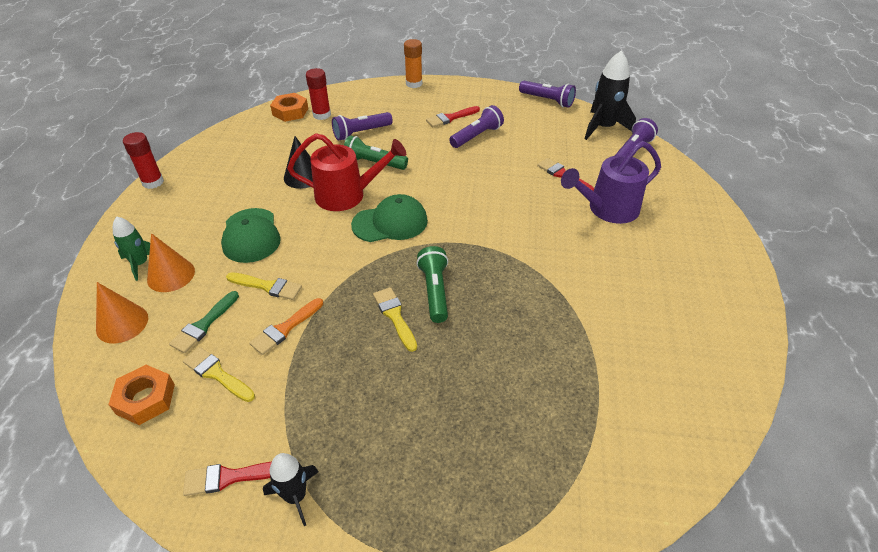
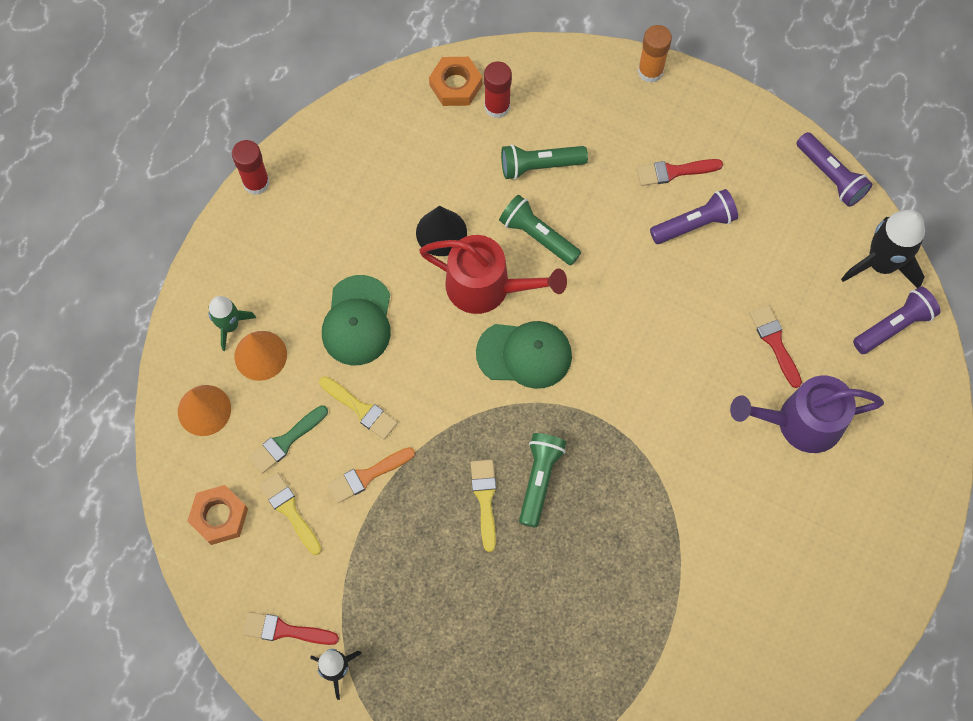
camera: 20 degrees right, 25 degrees up
purple flashlight [332,112,393,141] -> green flashlight [501,144,588,180]

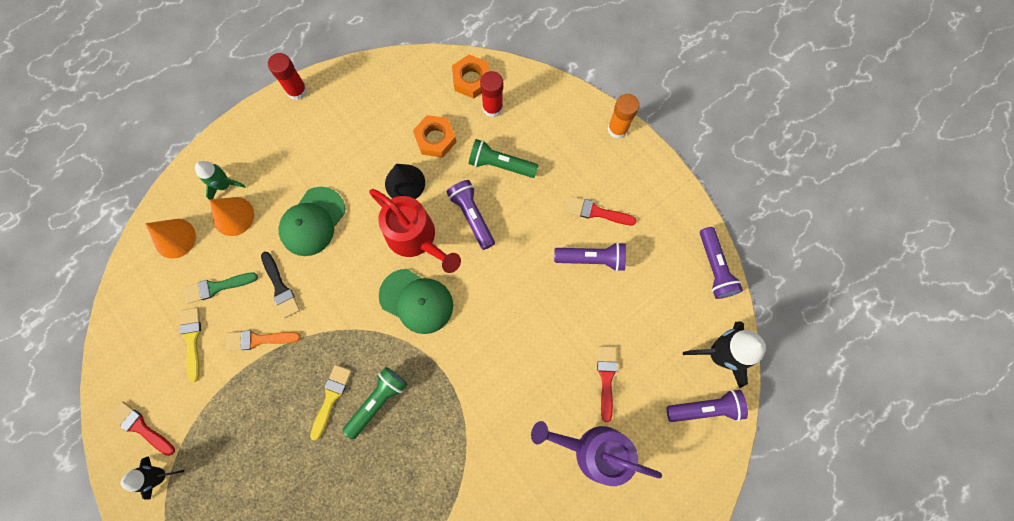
camera: 25 degrees right, 5 degrees up
orange nut [188,485,248,545] -> orange nut moved to [413,115,456,158]
yellow brush [319,376,398,439] -> black brush [261,252,300,318]
green flashlight [499,195,581,265] -> purple flashlight [447,180,495,250]

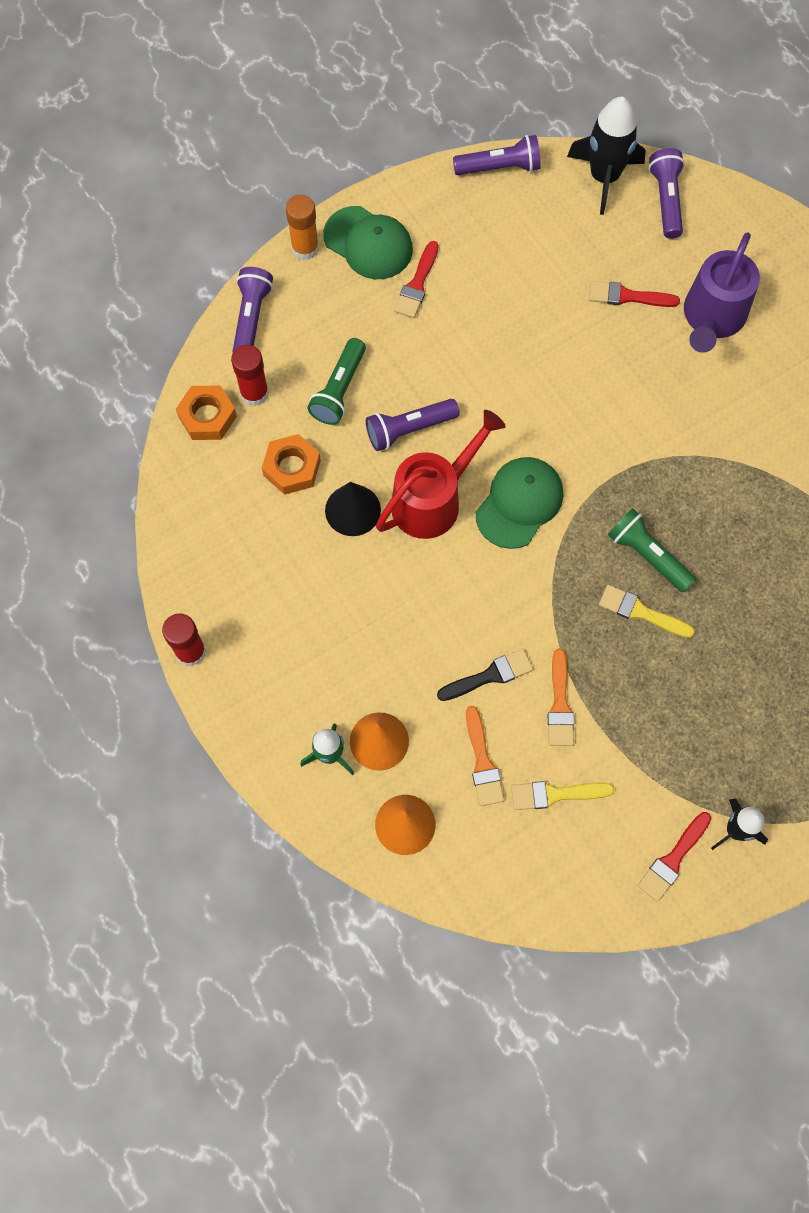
camera: 85 degrees left, 5 degrees down
green brush [184,273,258,304] -> orange brush [466,706,504,806]
green cap [279,187,345,256] -> green cap moved to [323,206,413,279]
purple flashlight [554,242,626,272] -> purple flashlight moved to [232,267,273,352]

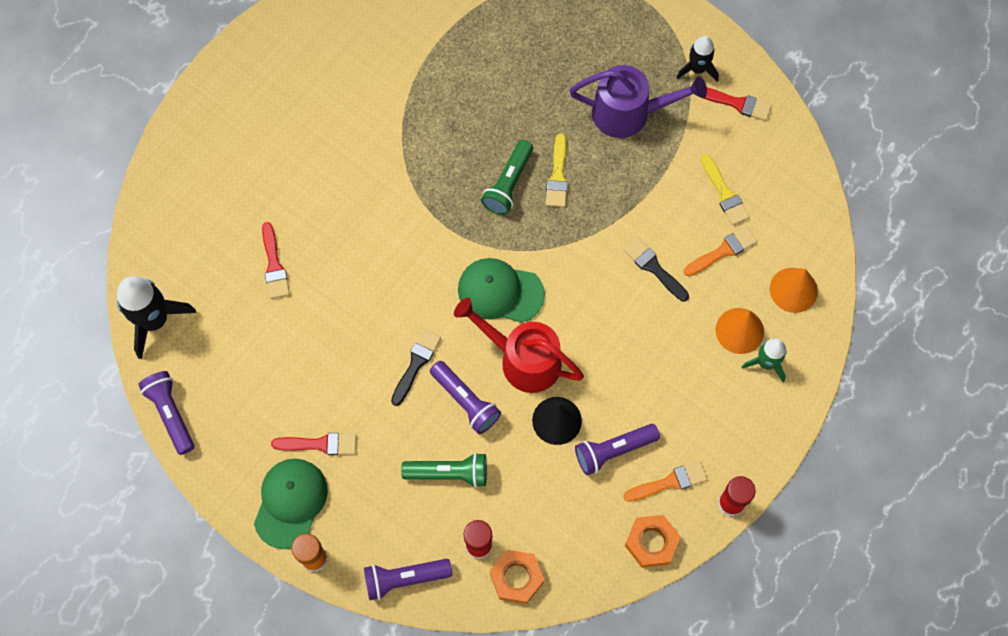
camera: 110 degrees left, 0 degrees up
orange nut [262,434,321,495] -> orange nut moved to [625,515,680,568]
orange brush [548,649,574,746] -> orange brush moved to [623,461,707,502]
purple flashlight [648,148,685,239] -> purple flashlight moved to [575,424,660,475]
purple watering can [684,232,760,353] -> purple watering can moved to [570,65,707,138]
none -> black brush [391,329,441,406]

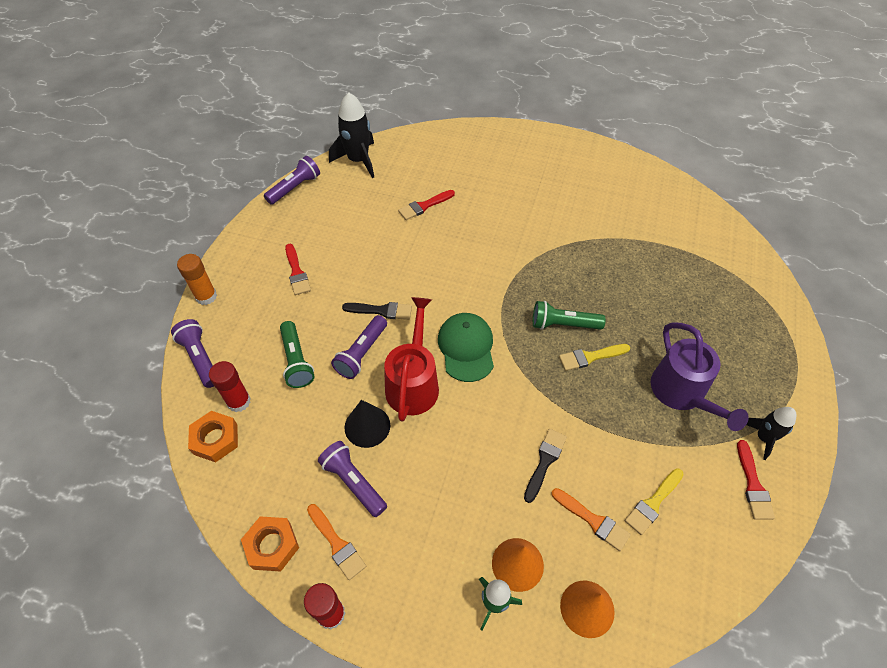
camera: 70 degrees right, 15 degrees down
green cap [254,459,328,549] -> none

